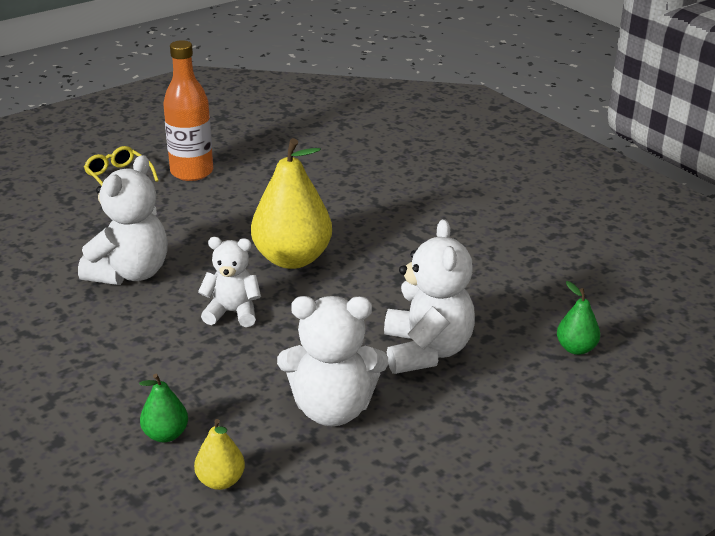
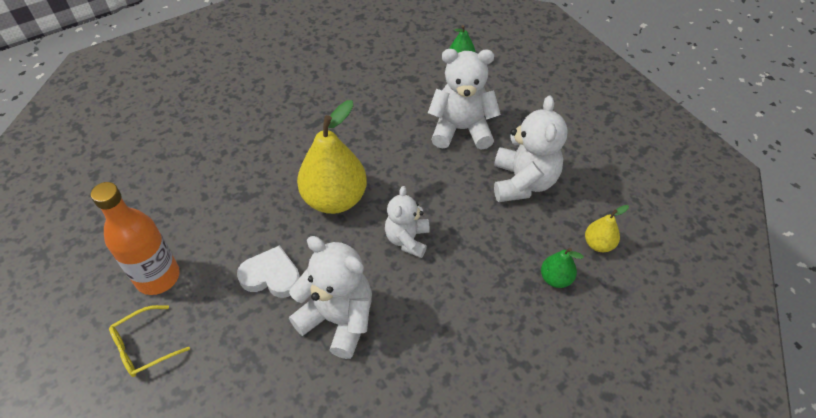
camera: 85 degrees left, 20 degrees up
none -> white heart [237,245,300,298]

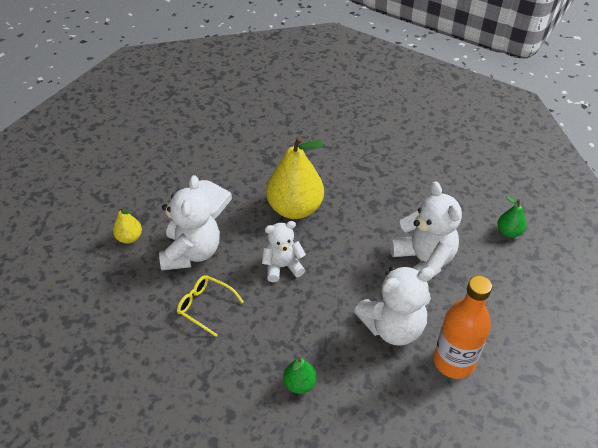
camera: 65 degrees right, 5 degrees down
orange bottle [91,182,180,295] -> orange bottle moved to [434,276,492,379]
yellow glasses [109,305,190,377] -> yellow glasses moved to [177,275,244,337]
yellow pear [585,205,629,252] -> yellow pear moved to [113,207,142,244]

